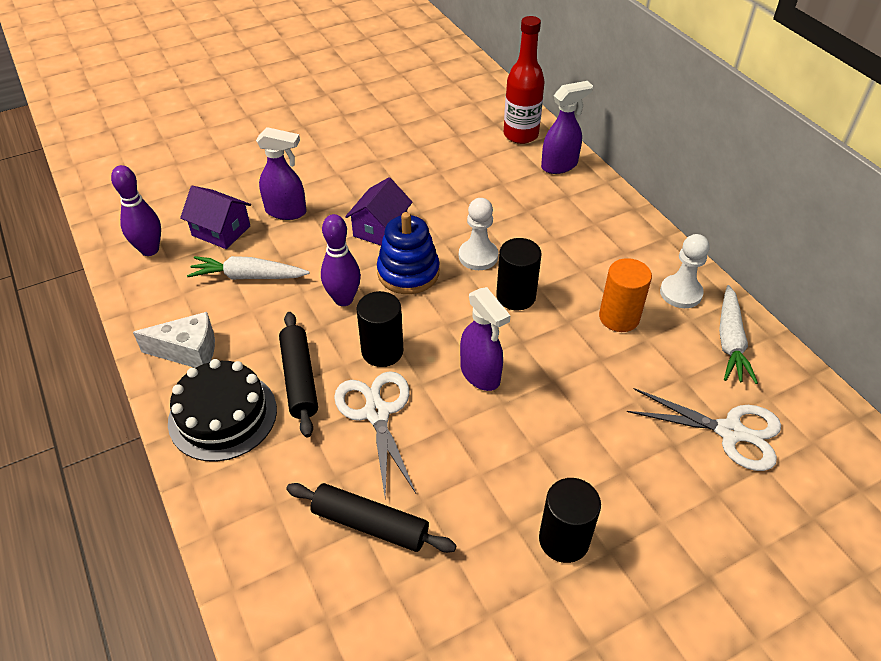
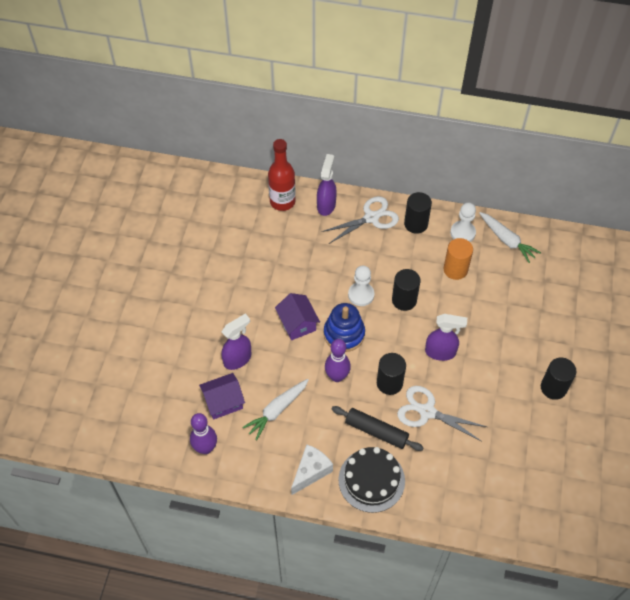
camera: 50 degrees left, 10 degrees up
black rolling pin [286,483,457,553] -> none
white scissors [627,388,781,471] -> white scissors moved to [321,196,399,244]
none -> black cylinder [404,192,432,234]

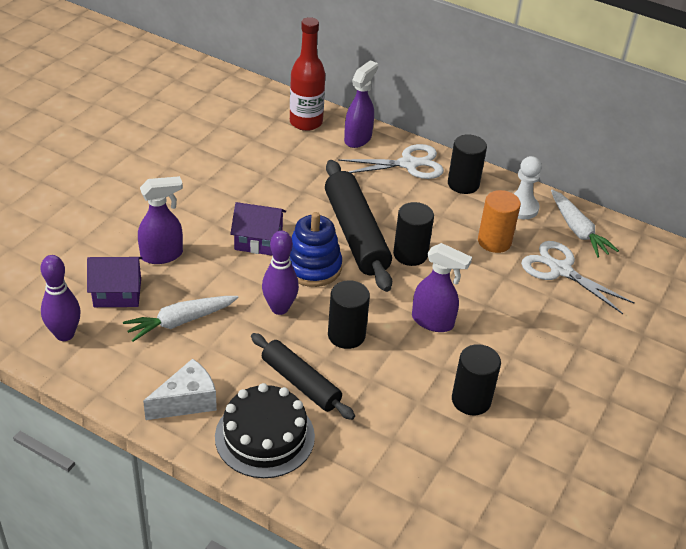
camera: 15 degrees right, 15 degrees down
purple house [275,293,320,340] -> purple house turned 75 degrees counterclockwise [230,202,286,256]
white pawn [348,266,375,306] -> black rolling pin [325,160,392,292]
white scissors [397,386,487,442] -> white scissors moved to [521,241,635,314]
black cylinder [541,358,576,400] -> black cylinder moved to [452,344,501,416]

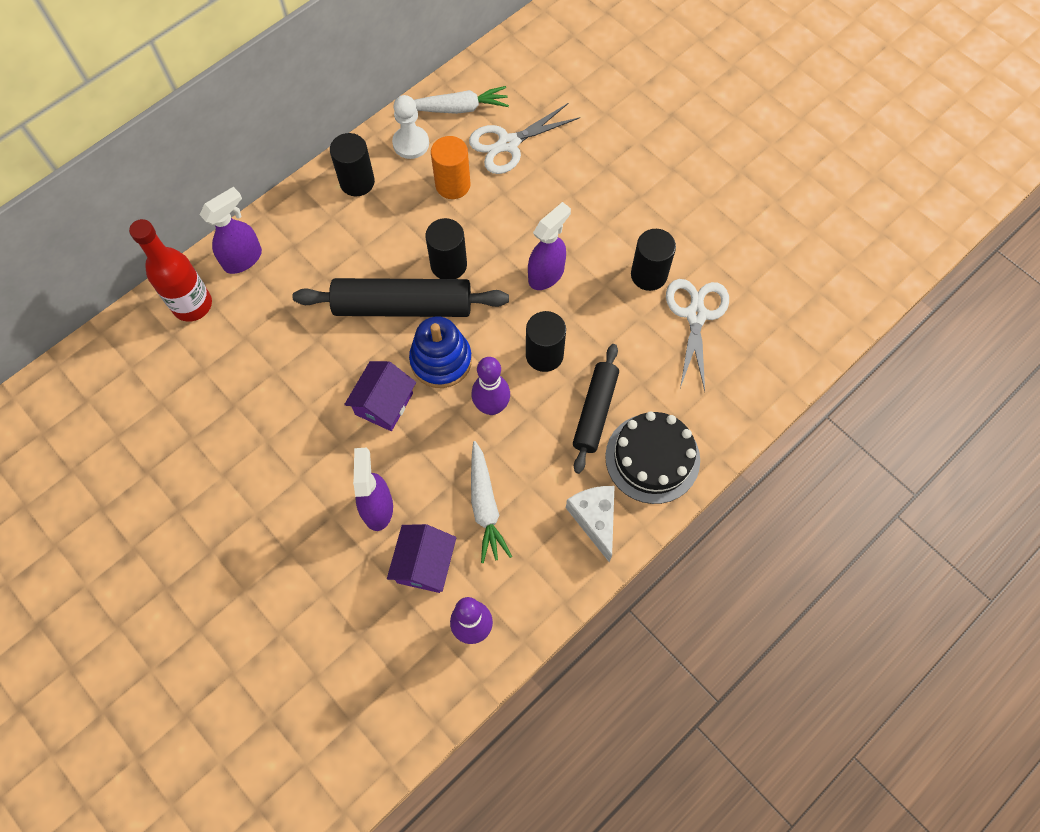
camera: 70 degrees left, 25 degrees up
black rolling pin [251,333,355,420] -> black rolling pin turned 45 degrees counterclockwise [573,344,619,474]
white scissors [338,144,444,179] -> white scissors moved to [666,279,729,391]
purple spray bottle [344,60,378,148] -> purple spray bottle turned 90 degrees clockwise [200,187,262,274]

